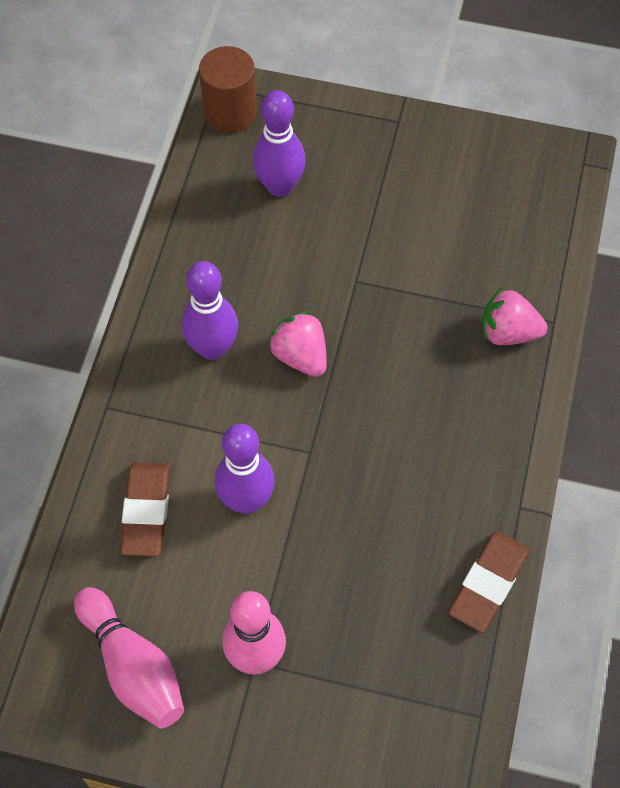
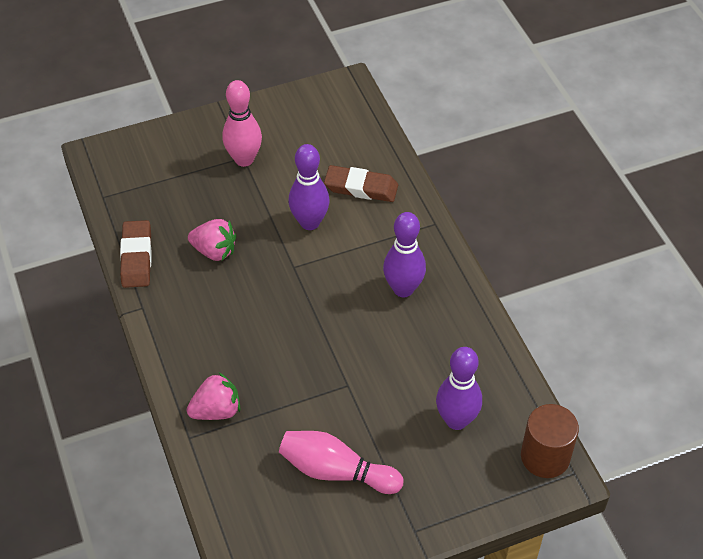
camera: 145 degrees right, 10 degrees down
pink bowling pin [74,587,184,729] -> pink bowling pin moved to [279,431,403,494]
brown eraser [120,462,170,556] -> brown eraser turned 45 degrees counterclockwise [324,165,398,202]
pink strawberry [268,311,327,377] -> pink strawberry moved to [188,219,236,261]

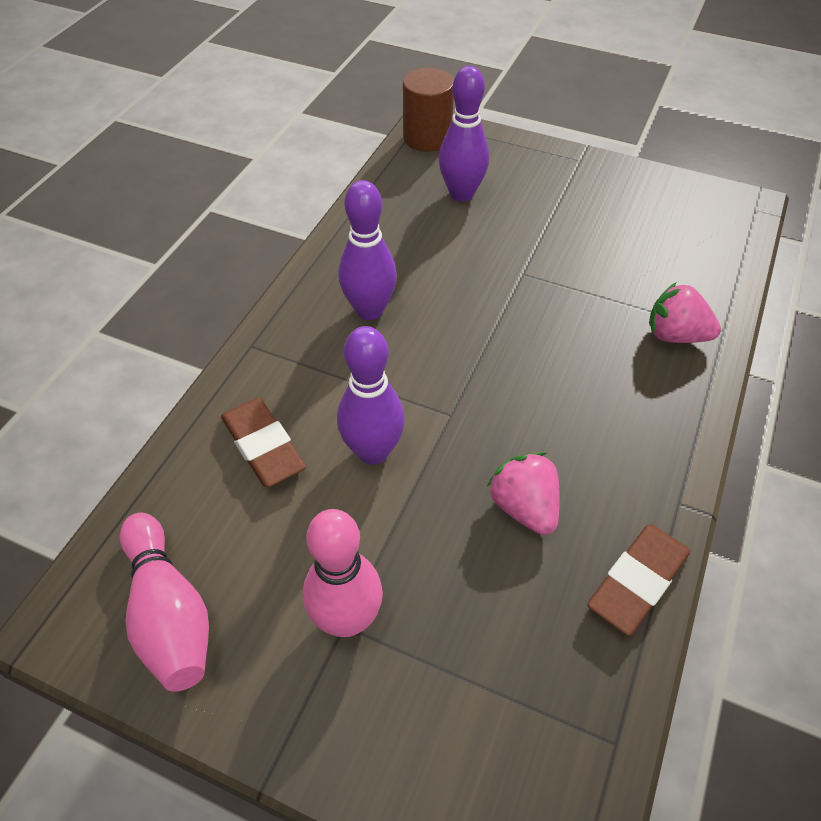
camera: 135 degrees left, 0 degrees up
pink bowling pin [279,431,403,494] -> pink bowling pin moved to [120,513,209,692]

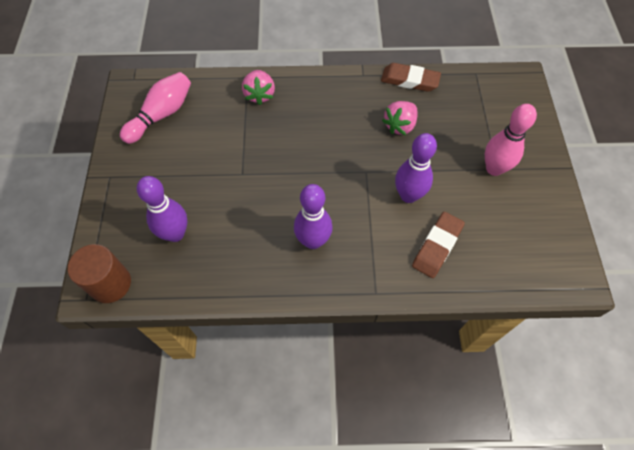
camera: 115 degrees left, 10 degrees up
pink bowling pin [120,513,209,692] -> pink bowling pin moved to [120,72,191,144]

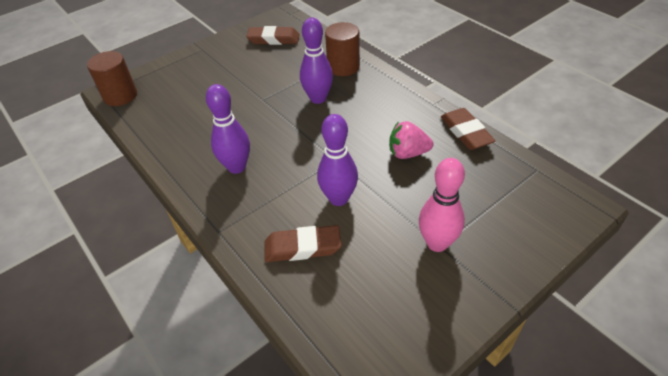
camera: 55 degrees right, 15 degrees down
pink bowling pin [120,72,191,144] -> brown eraser [246,26,300,45]
purple bowling pin [137,176,188,242] -> purple bowling pin moved to [300,18,333,104]
pink strawberry [242,70,275,105] -> brown cylinder [325,22,360,76]

